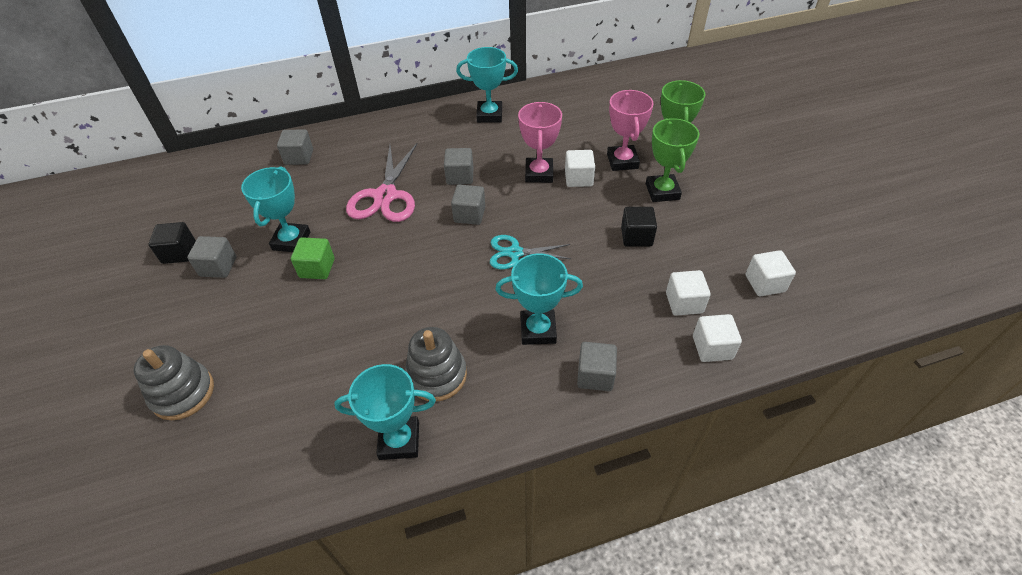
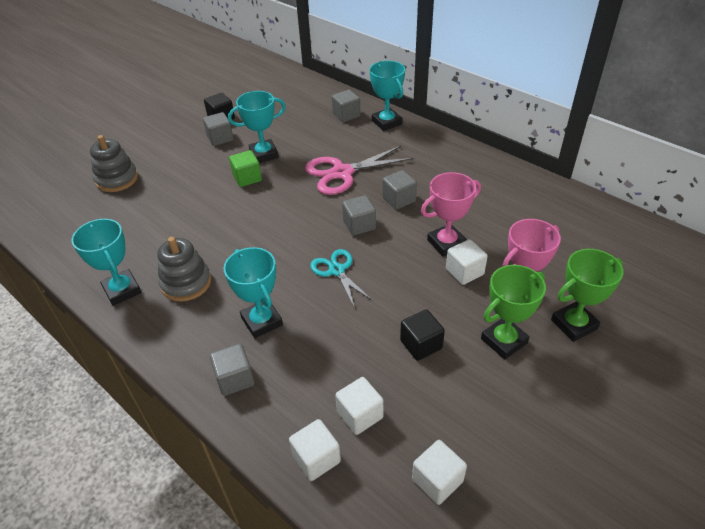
camera: 60 degrees right, 5 degrees down
turquoise trophy [456,47,518,123] -> turquoise trophy moved to [370,61,405,131]

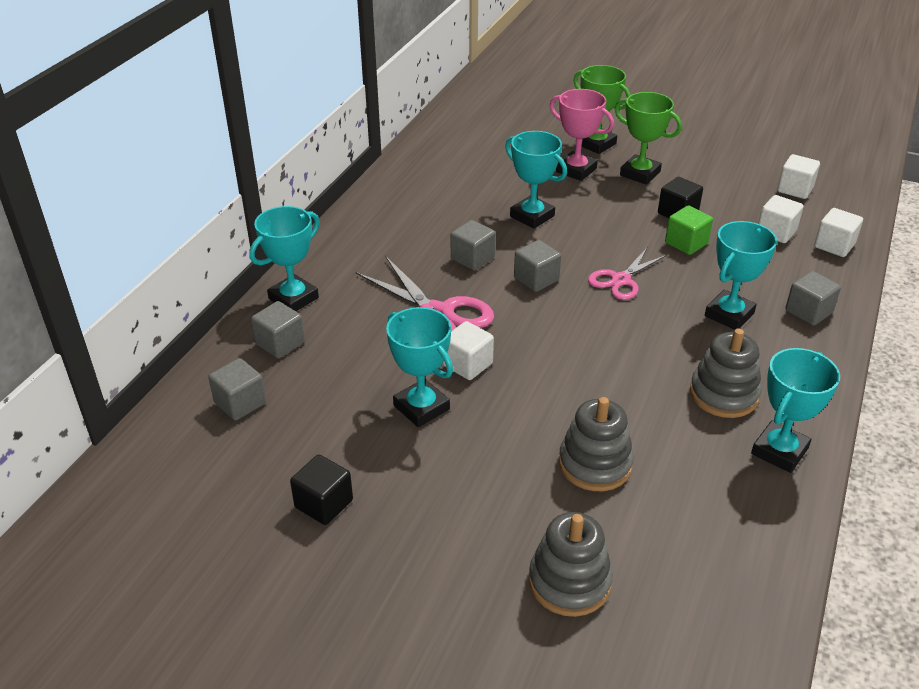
camera: 110 degrees left, 5 degrees down
grey cube [203,112,234,146] -> grey cube moved to [208,358,266,421]
green cube [229,150,262,187] -> green cube moved to [665,206,713,255]
turquoise scissors [310,249,373,308] -> pink scissors [588,248,667,300]
pink trophy [421,172,481,257] -> turquoise trophy [505,131,567,229]
white cube [446,239,488,285] -> white cube moved to [443,321,494,380]
none -> grey stacking toy [559,397,634,491]

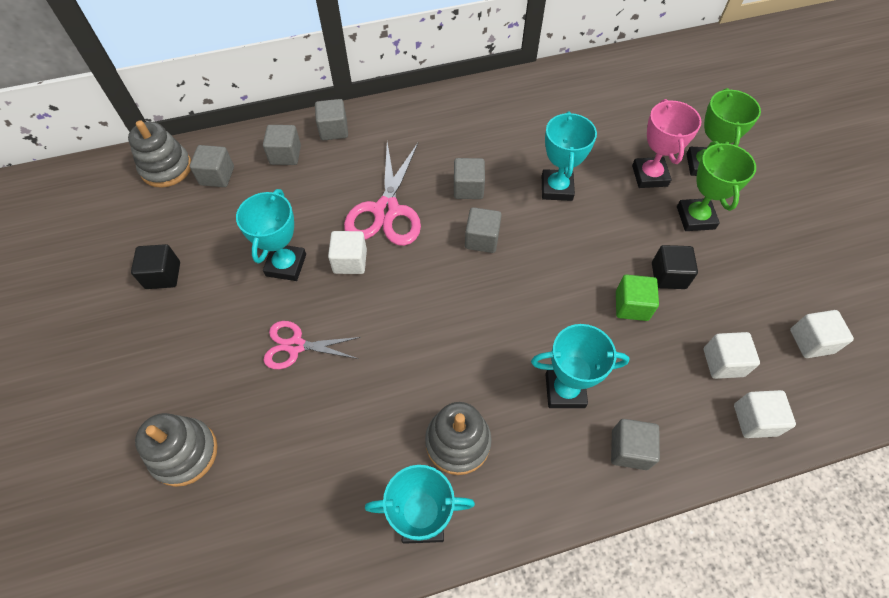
camera: 50 degrees right, 20 degrees up
turquoise trophy [249,206,320,311] -> grey cube [315,99,348,140]
grey stacking toy [559,397,634,491] -> grey stacking toy moved to [128,120,191,188]
pink scissors [588,248,667,300] -> pink scissors moved to [263,321,361,369]

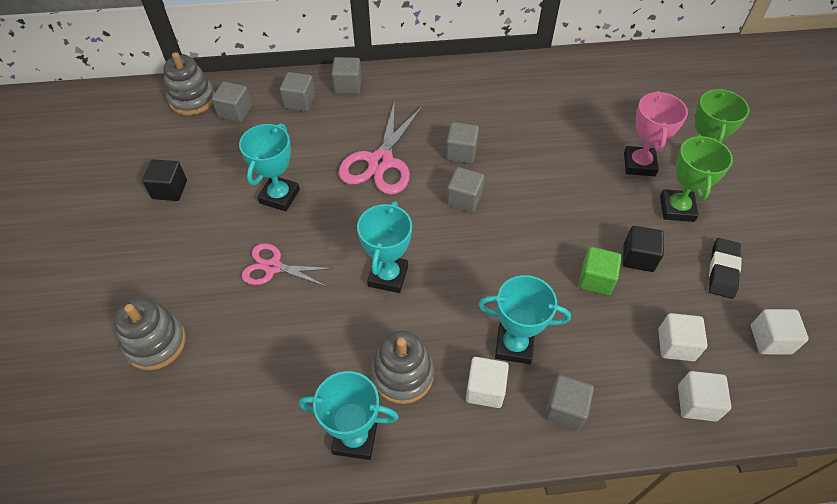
camera: 10 degrees right, 5 degrees down
white cube [328,231,367,274] -> white cube moved to [466,357,509,408]
turquoise trophy [542,111,597,201] -> turquoise trophy moved to [357,202,412,293]
none -> black eraser [709,238,742,299]

